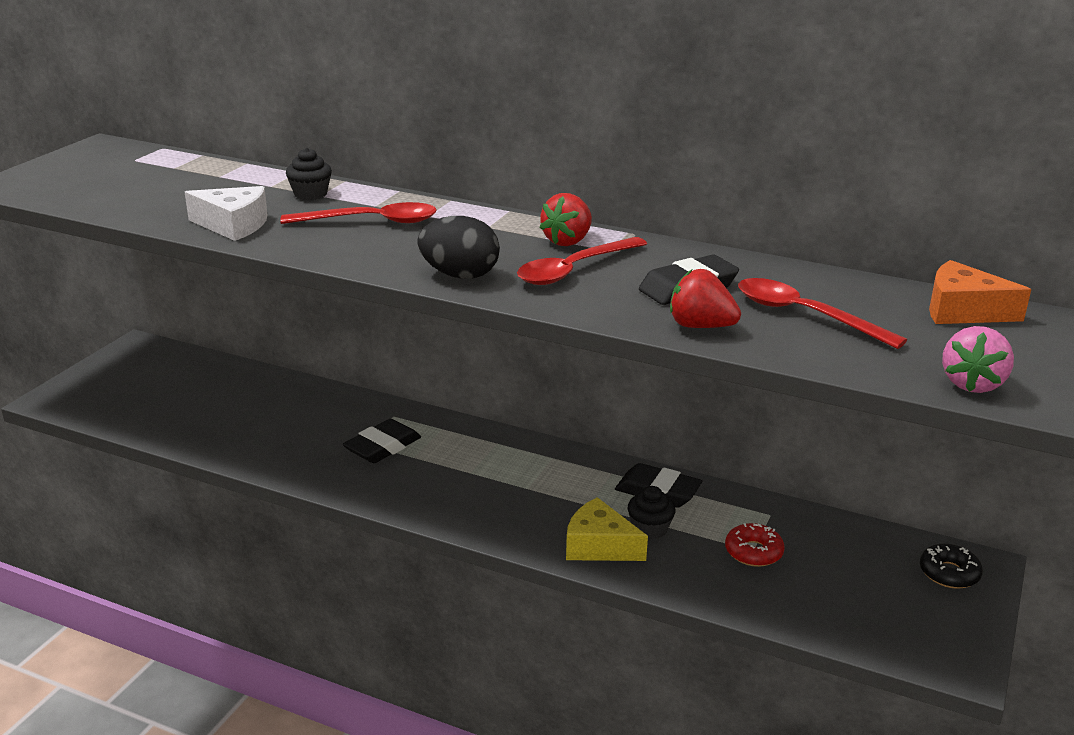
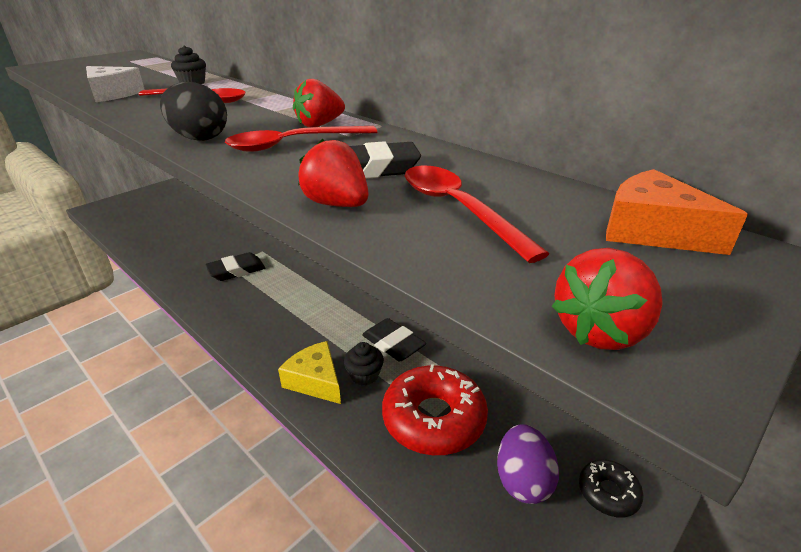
camera: 20 degrees right, 5 degrees up
red donut [725,523,785,567] -> red donut [382,364,488,455], size x2.00
pink strawberry [942,326,1014,393] -> red strawberry [552,248,663,350]
none -> purple egg [497,424,559,504]

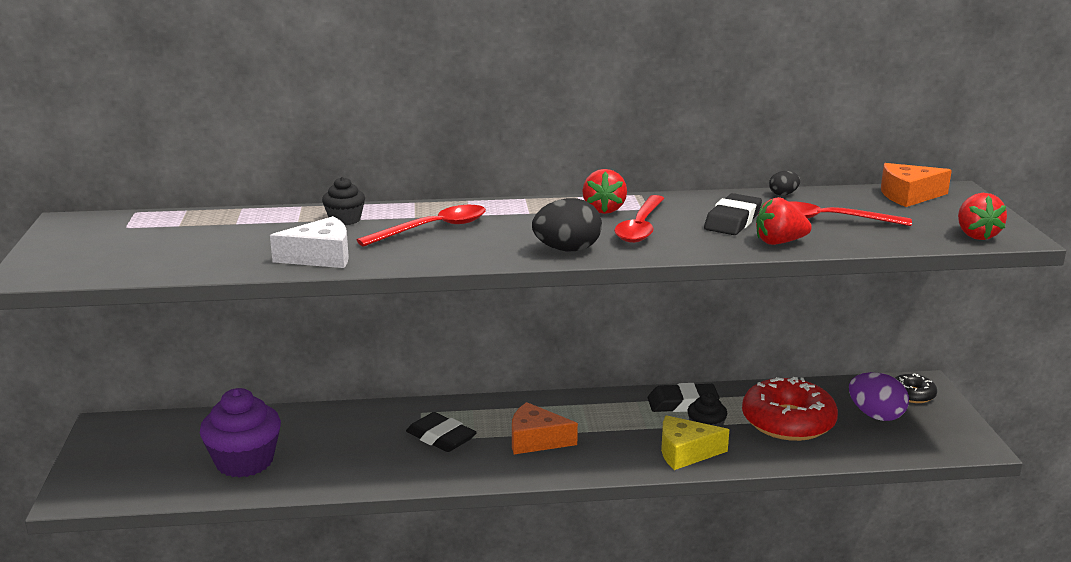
camera: 50 degrees left, 10 degrees down
black eraser [205,252,265,281] -> black eraser turned 60 degrees counterclockwise [406,412,477,452]
none -> purple cupcake [200,388,281,478]
none -> orange cheese [512,402,578,454]
none -> black egg [769,171,800,196]

